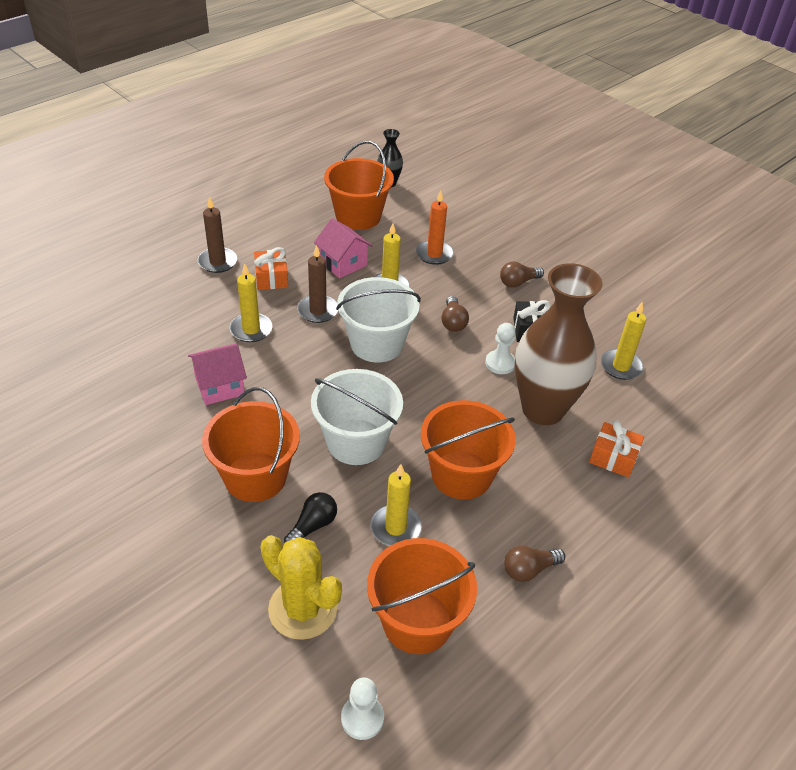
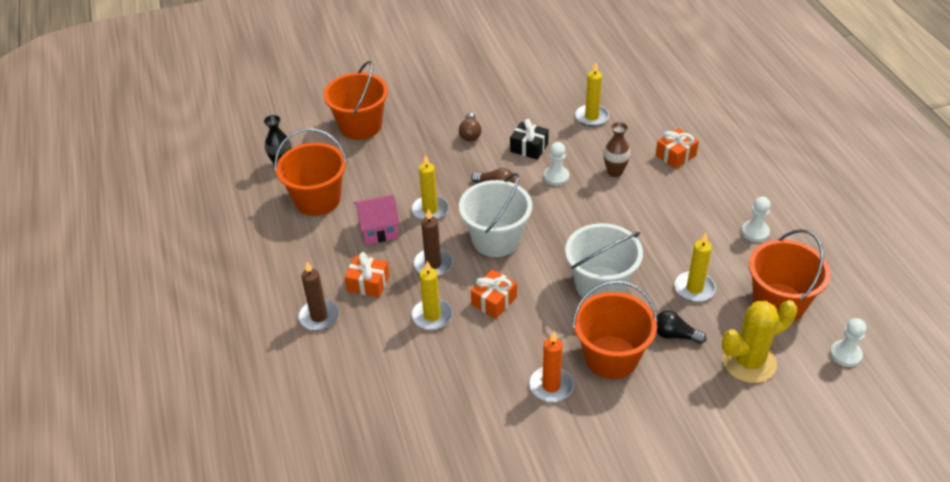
camera: 60 degrees left, 0 degrees up
pink house [188,344,247,405] -> none
black light bulb [284,492,337,544] -> black light bulb turned 45 degrees counterclockwise [657,311,707,344]
orange candle [416,190,454,265] -> orange candle moved to [529,332,574,402]
orange bucket [421,400,516,500] -> orange bucket moved to [323,61,388,140]
brown light bulb [504,546,565,582] -> white pawn [741,197,771,242]
brown vase [515,263,602,425] -> brown vase [603,122,631,177], size x0.44
none -> orange gift [471,269,517,319]

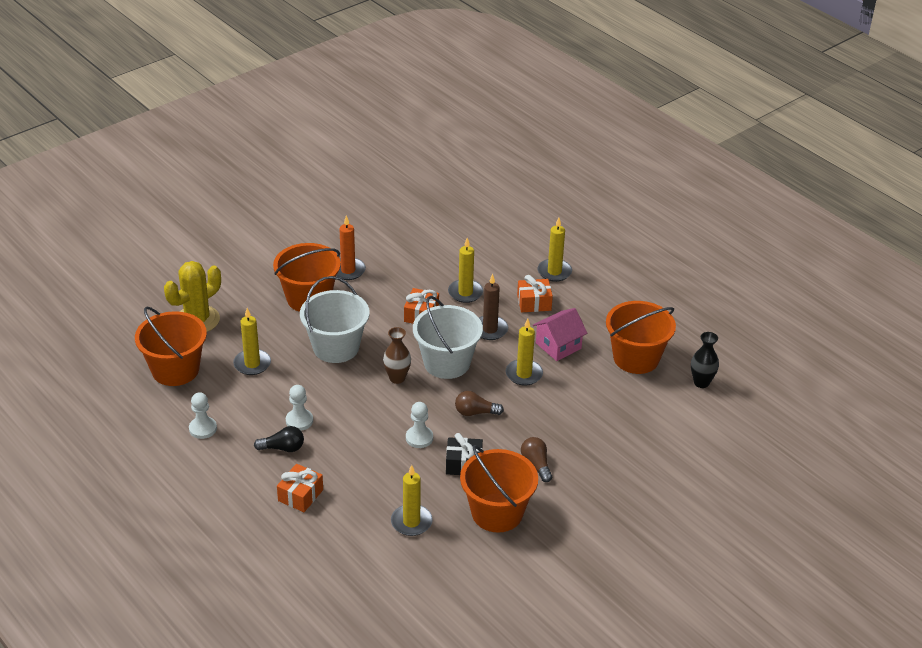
camera: 155 degrees right, 5 degrees down
brown candle [298,262,339,331] -> yellow candle [538,218,572,282]
orange bucket [323,61,388,140] -> orange bucket moved to [460,445,538,533]
brown vase [603,122,631,177] -> brown vase moved to [383,327,411,384]
black light bulb [657,311,707,344] -> black light bulb moved to [254,426,304,452]
white pawn [830,318,866,367] -> white pawn moved to [286,385,313,431]

